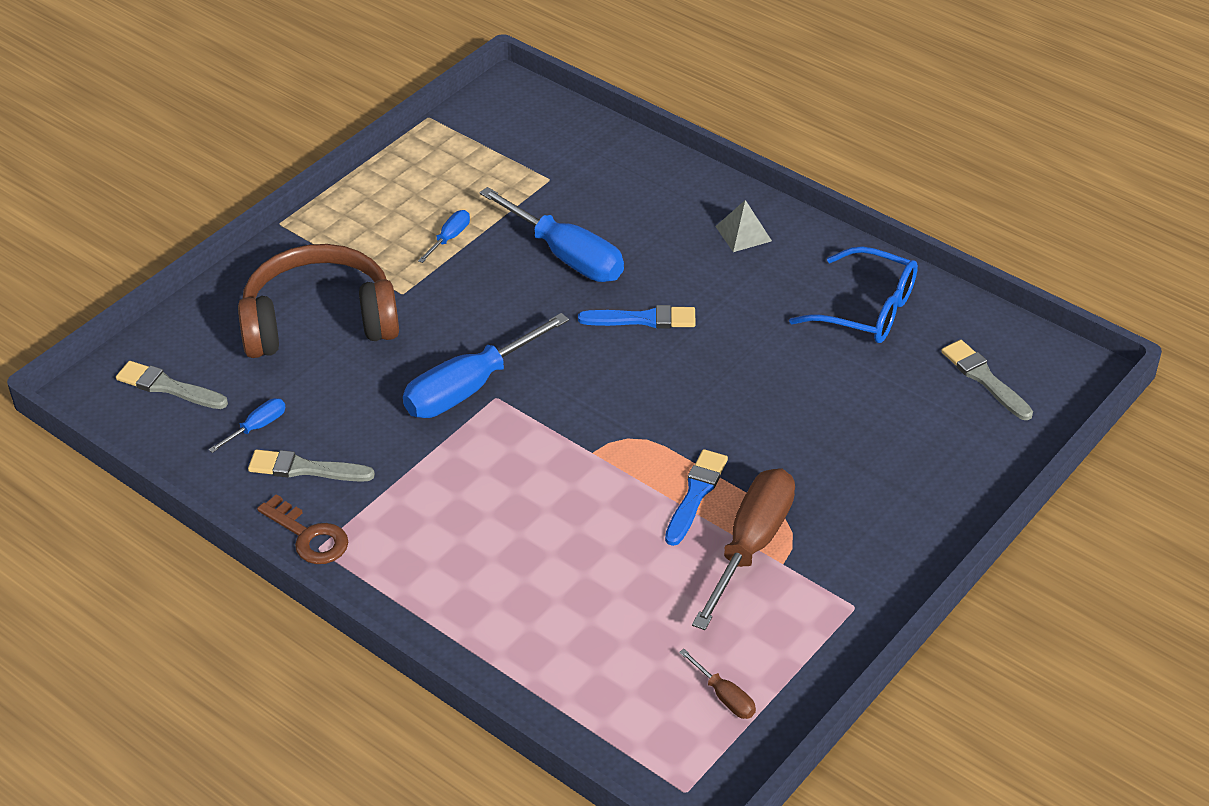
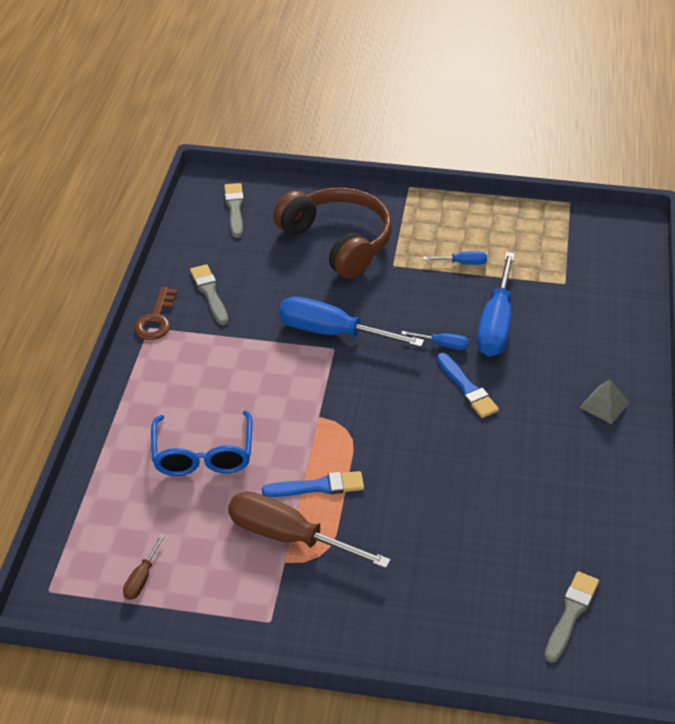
camera: 60 degrees right, 0 degrees up
blue screwdriver [209,398,286,453] -> blue screwdriver moved to [401,331,469,350]
brown screwdriver [692,468,795,630] -> brown screwdriver turned 150 degrees counterclockwise [228,491,391,568]
blue glasses [789,246,918,343] -> blue glasses moved to [151,411,252,476]

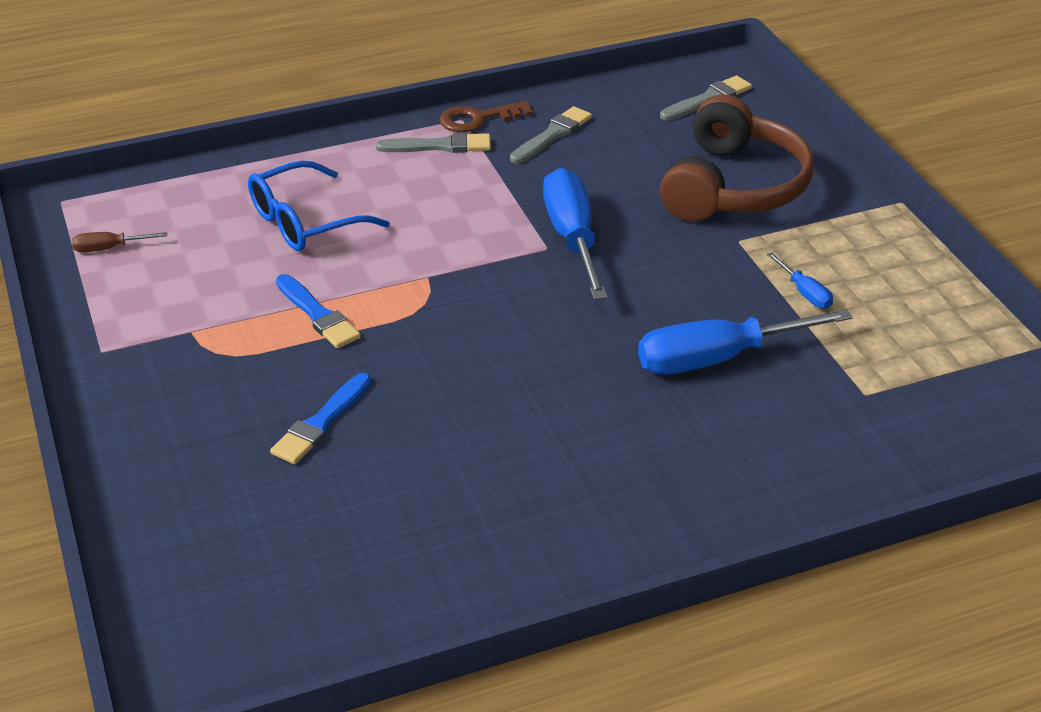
camera: 60 degrees right, 5 degrees down
brown screwdriver [228,491,391,568] -> none
blue screwdriver [401,331,469,350] -> none
blue brush [437,353,499,418] -> blue brush moved to [270,373,372,464]
grey brush [544,571,599,663] -> grey brush moved to [376,132,491,153]
grey pyramid [579,380,629,424] -> none

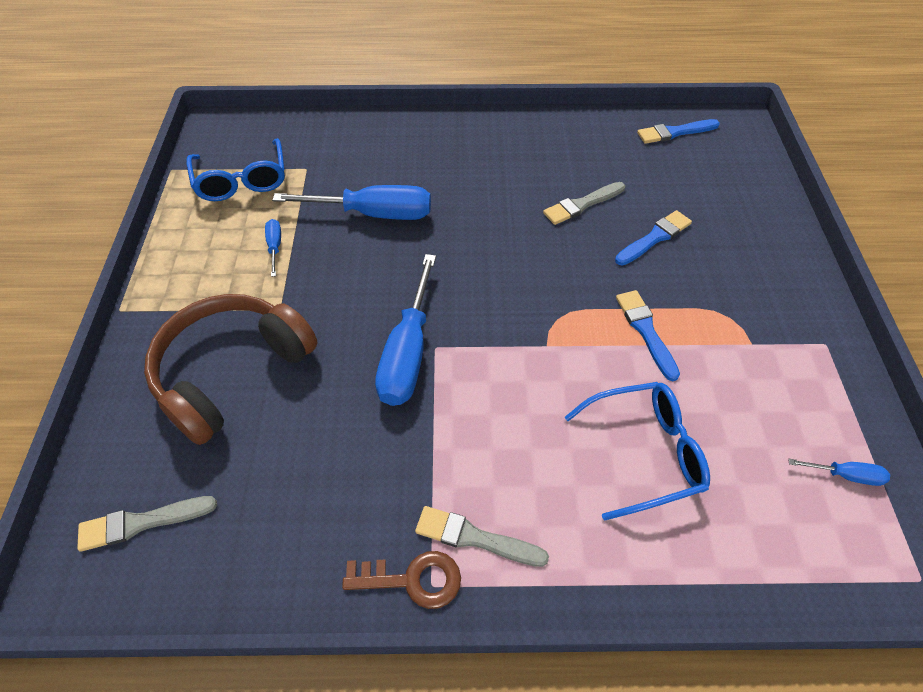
camera: 160 degrees left, 15 degrees up
brown screwdriver [72,232,167,252] -> blue screwdriver [788,459,890,486]
grey brush [510,106,592,164] -> grey brush moved to [543,182,625,225]
none -> blue glasses [186,138,285,201]
none -> blue brush [637,119,720,144]

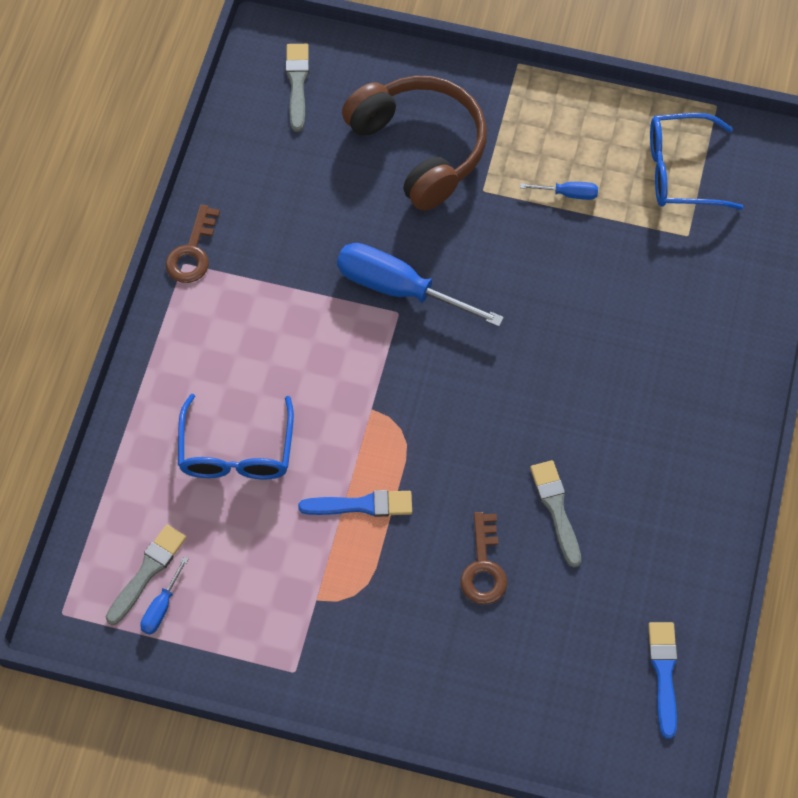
camera: 105 degrees right, 10 degrees up
blue screwdriver [272,185,431,220] -> none
grey brush [415,506,549,567] -> grey brush moved to [106,525,186,625]
blue brush [615,210,692,266] -> brown key [460,512,507,605]

